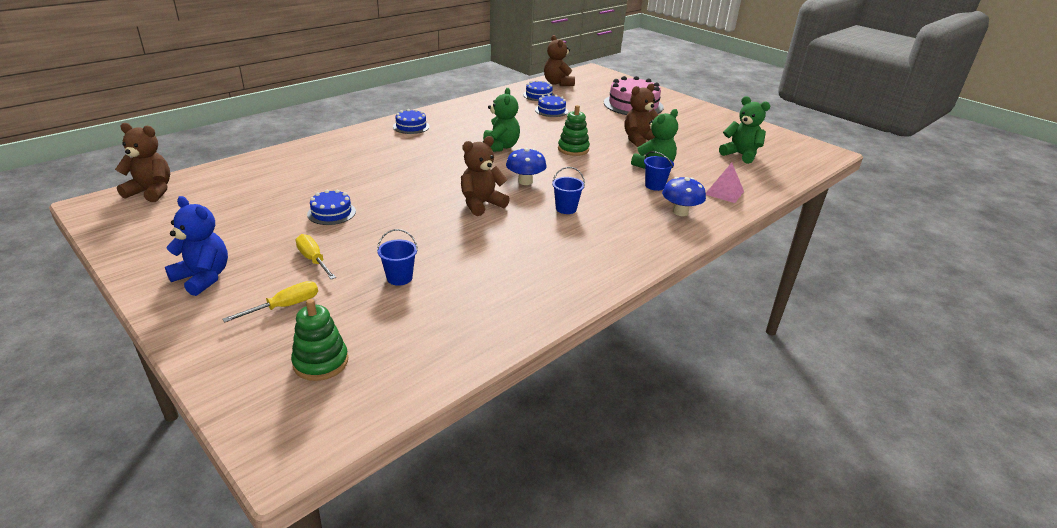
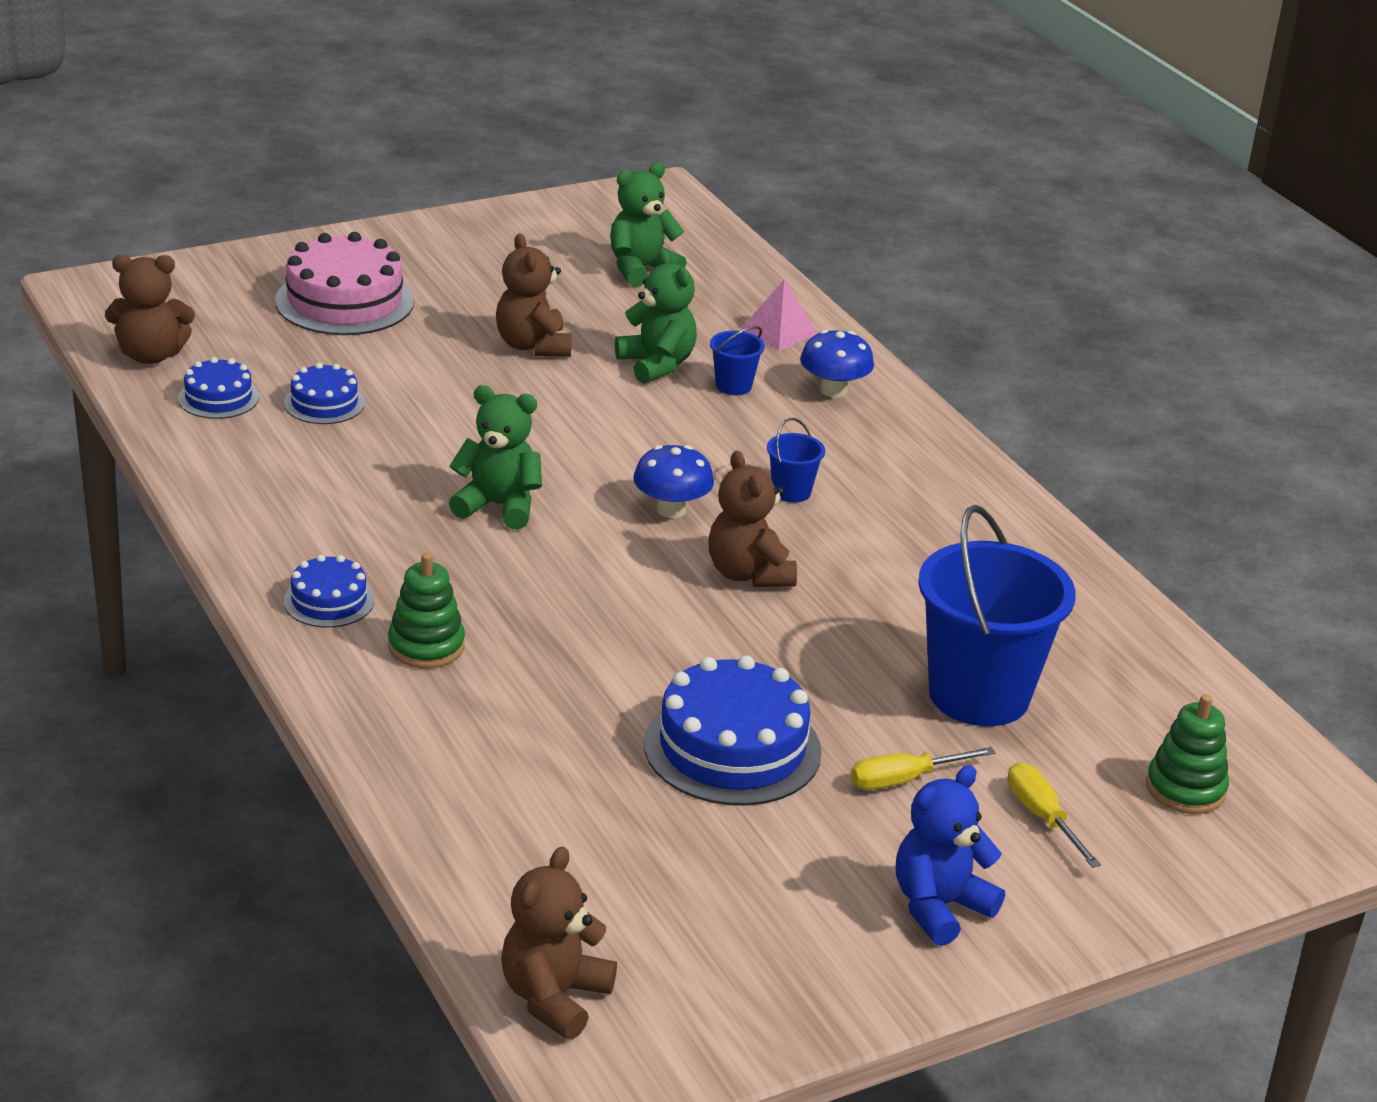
camera: 75 degrees left, 0 degrees up
blue cake [307,190,356,225] -> blue cake [644,655,822,806], size x1.85
blue bucket [377,229,418,286] -> blue bucket [918,505,1076,726], size x2.35
green stacking toy [558,105,590,156] -> green stacking toy moved to [388,553,465,668]

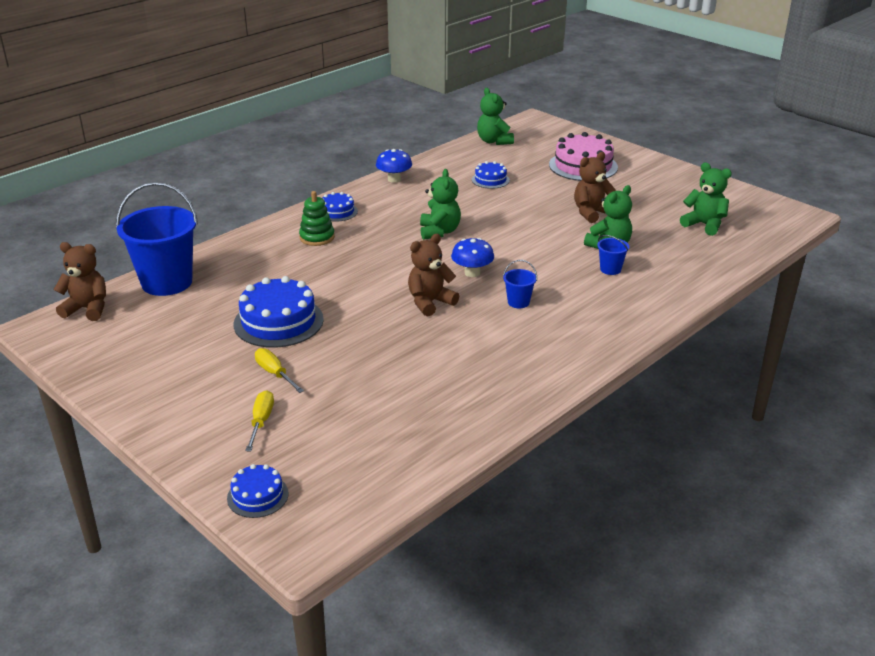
camera: 75 degrees right, 0 degrees up
brown teddy bear [105,255,195,364] -> green teddy bear [477,88,514,145]
blue cake [178,357,259,419] -> blue cake moved to [227,464,288,518]
pink pyramid [741,279,817,351] -> none
blue mushroom [800,330,874,398] -> blue mushroom moved to [376,149,412,183]
blue teddy bear [896,765,1005,946] -> none
blue bucket [918,505,1076,726] -> blue bucket moved to [116,182,198,296]
yellow screwdriver [1007,762,1101,868] -> yellow screwdriver turned 45 degrees counterclockwise [245,390,274,452]
green stacking toy [1146,694,1229,814] -> none

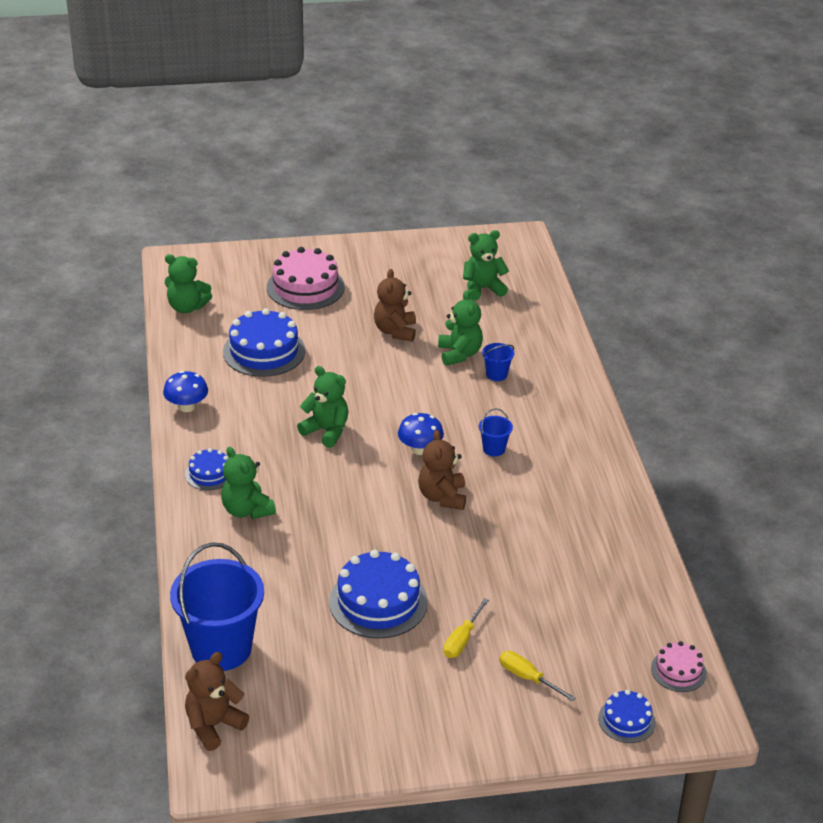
camera: 55 degrees left, 5 degrees up
yellow screwdriver [255,348,304,393] -> yellow screwdriver turned 60 degrees counterclockwise [443,598,489,658]
green stacking toy [299,191,335,246] -> green teddy bear [221,447,276,519]
blue cake [472,161,510,189] -> blue cake [223,308,305,377], size x1.85
none -> pink cake [651,641,707,692]

